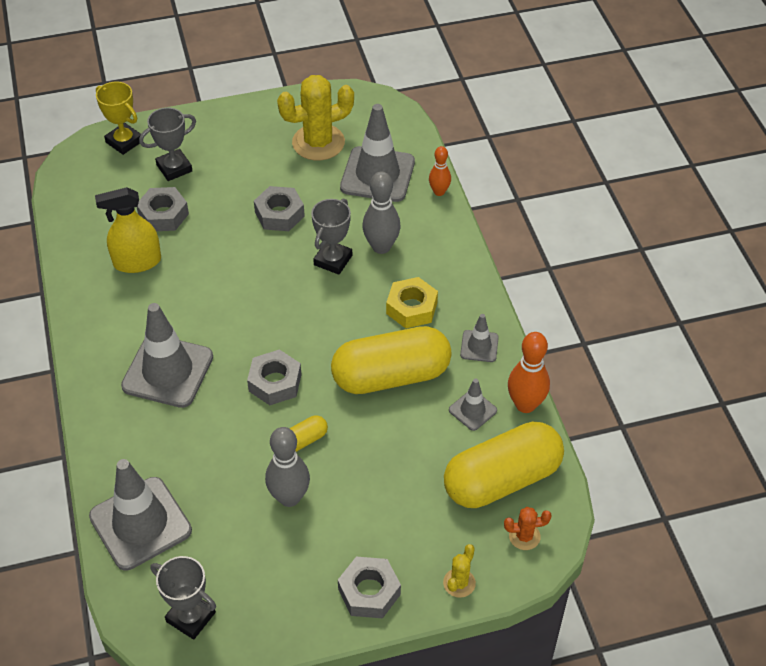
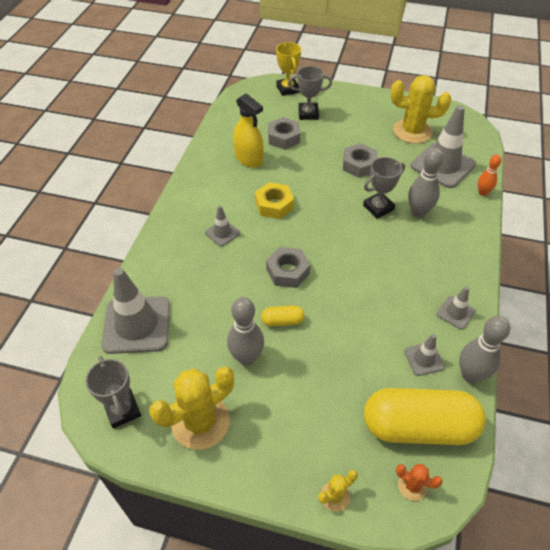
camera: 30 degrees right, 0 degrees up
yellow spray bottle [95,187,161,273] -> yellow spray bottle turned 150 degrees counterclockwise [233,93,263,168]
grey traffic cone [121,303,213,408] -> grey traffic cone [205,205,240,247], size x0.49
yellow capsule [331,326,452,394] -> none
grey nut [338,557,401,618] -> none
yellow nut [386,277,438,328] -> yellow nut moved to [255,182,294,219]
orange bowling pin [508,332,550,413] -> grey bowling pin [459,316,510,383]
none -> yellow cactus [149,366,234,450]

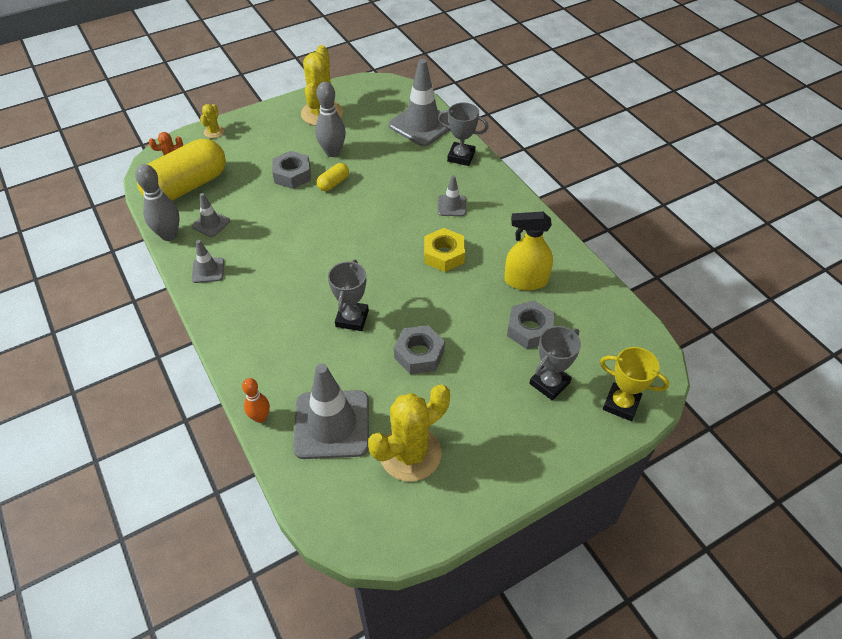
camera: 135 degrees right, 0 degrees up
grey trophy [85,356,141,428] -> grey trophy moved to [438,102,489,166]
grey nut [266,247,310,288] -> grey nut moved to [272,151,311,189]
grey bowling pin [408,148,444,218] -> none

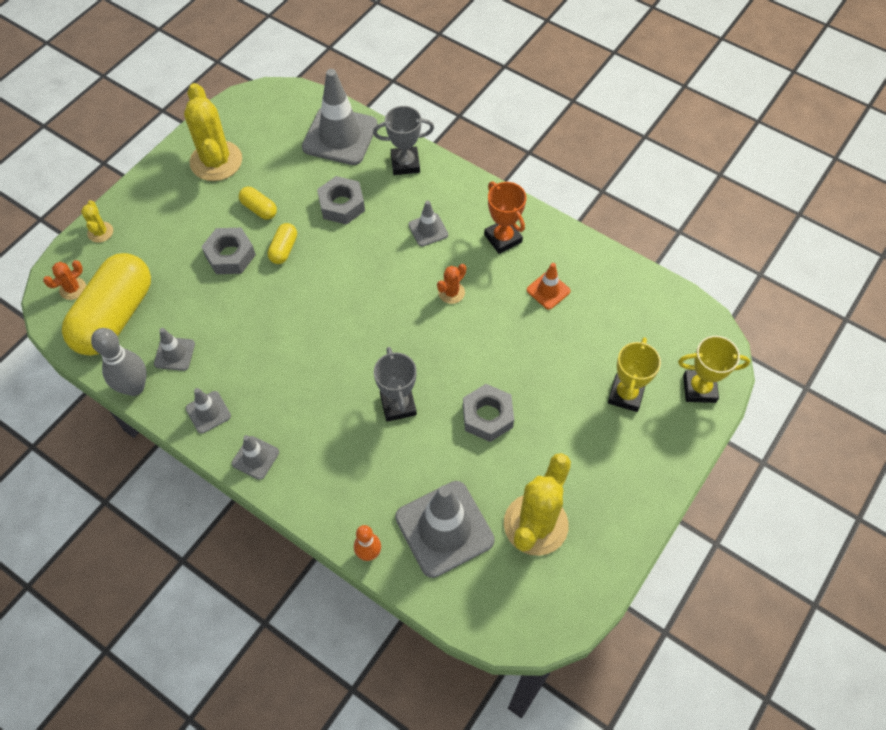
camera: 25 degrees left, 10 degrees up
grey bowling pin [315,82,346,157] -> yellow capsule [239,187,277,220]
yellow nut [424,228,465,272] -> orange cactus [437,264,466,304]
yellow spray bottle [504,212,553,290] -> orange traffic cone [527,263,571,310]
grey nut [507,300,555,349] -> grey nut moved to [317,176,365,225]
grey trophy [529,326,581,401] -> yellow trophy [608,337,661,412]
none -> grey traffic cone [232,435,279,480]
none -> orange trophy [484,182,526,254]

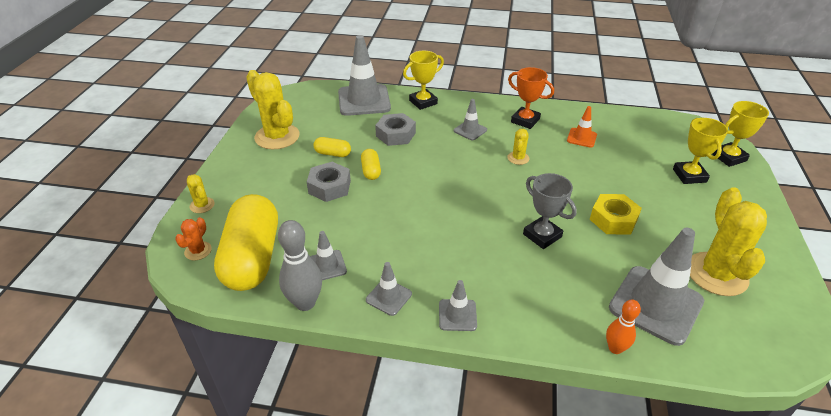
camera: 25 degrees left, 20 degrees down
grey trophy [373,106,434,175] -> yellow trophy [403,51,444,110]
orange cactus [437,264,466,304] -> yellow cactus [507,129,530,165]
grey nut [463,384,514,442] -> yellow nut [590,194,642,235]

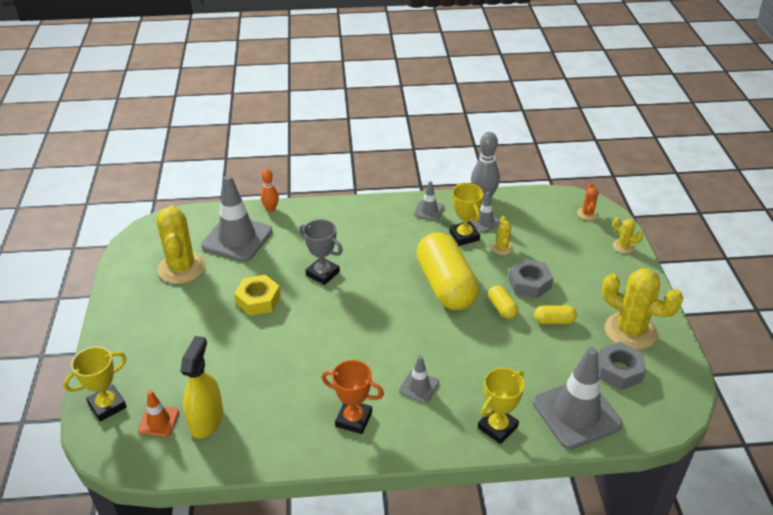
camera: 165 degrees right, 0 degrees up
yellow capsule [214,194,278,291] -> yellow capsule moved to [417,232,479,310]
grey nut [375,113,416,146] -> grey nut moved to [598,342,646,390]
grey traffic cone [439,280,477,331] -> none
yellow cactus [507,129,530,165] -> yellow cactus moved to [491,216,513,255]
orange traffic cone [567,106,597,148] -> orange traffic cone moved to [138,390,179,437]
yellow trophy [673,118,728,184] -> yellow trophy moved to [449,183,484,246]
none -> yellow spray bottle [181,336,223,439]

